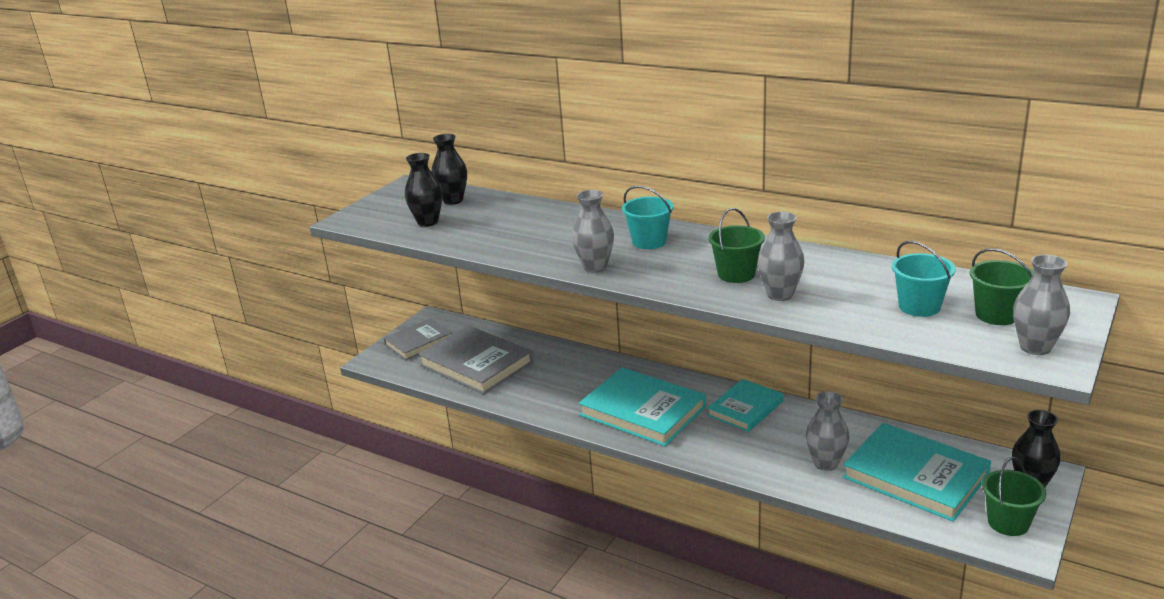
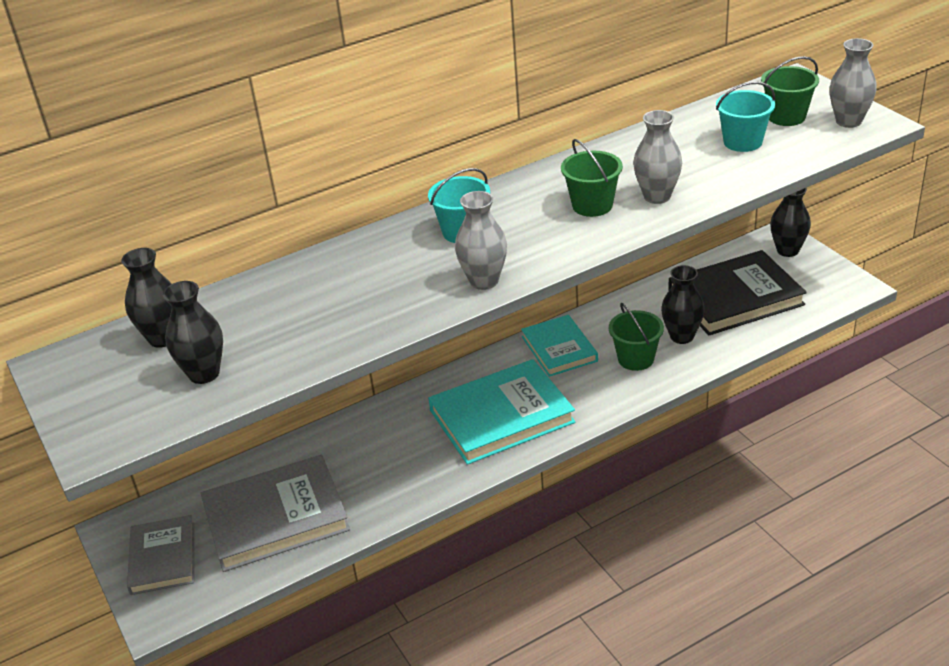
camera: 60 degrees left, 10 degrees up
grey vase [806,391,849,471] -> black vase [661,265,704,344]
turquoise book [843,423,991,522] -> black book [668,250,807,336]
green bucket [982,457,1046,536] -> green bucket moved to [609,303,664,371]

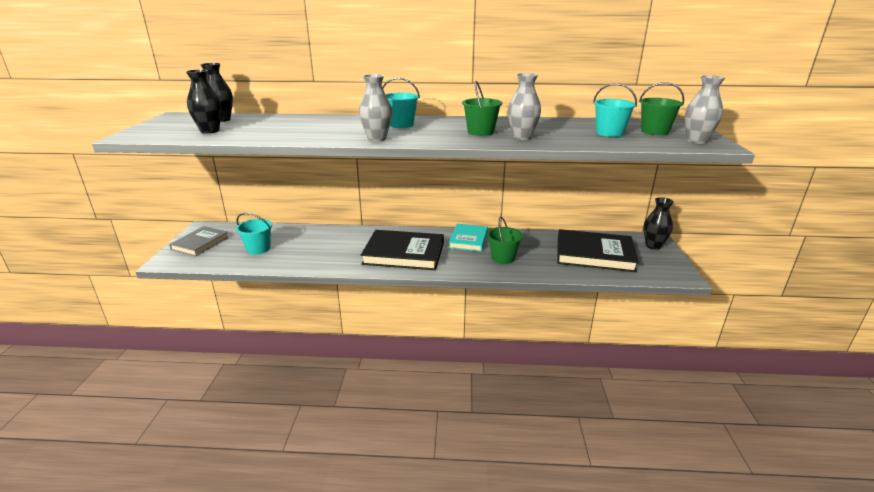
camera: 30 degrees right, 10 degrees down
grey book [200,455,350,572] -> turquoise bucket [236,213,272,254]
turquoise book [428,359,575,465] -> black book [361,230,444,270]
black vase [661,265,704,344] -> none

